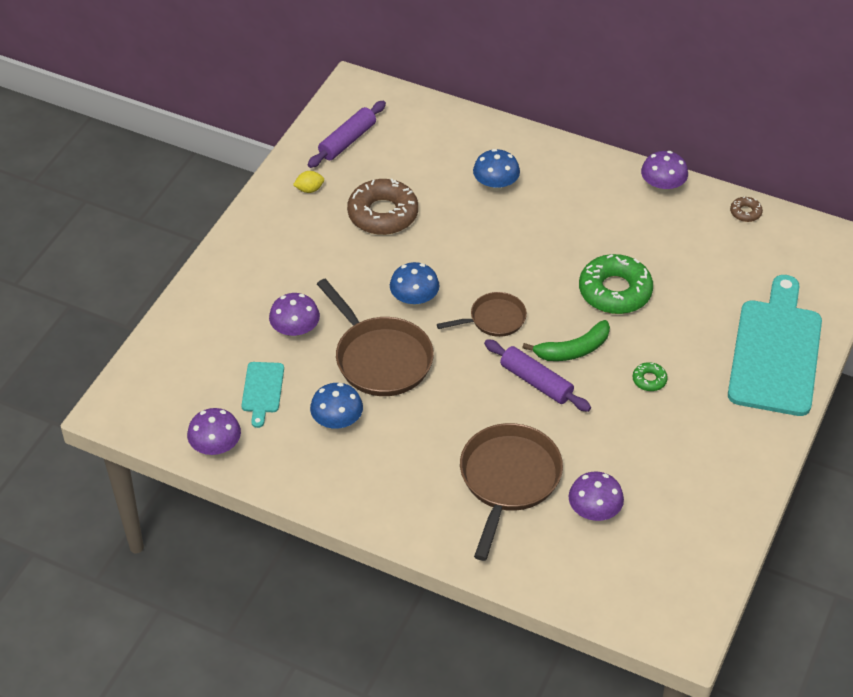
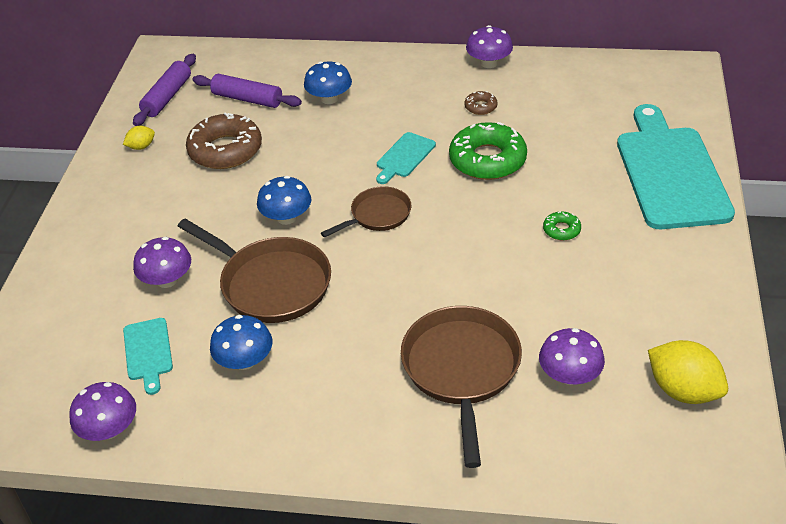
camera: 15 degrees left, 5 degrees down
purple rolling pin [484,339,591,412] -> purple rolling pin moved to [193,74,302,108]
green banana [522,320,610,361] -> none
brown donut [730,197,763,222] -> brown donut moved to [464,91,497,115]
none -> turquoise cutting board [376,132,436,184]
none -> yellow lemon [648,340,728,404]

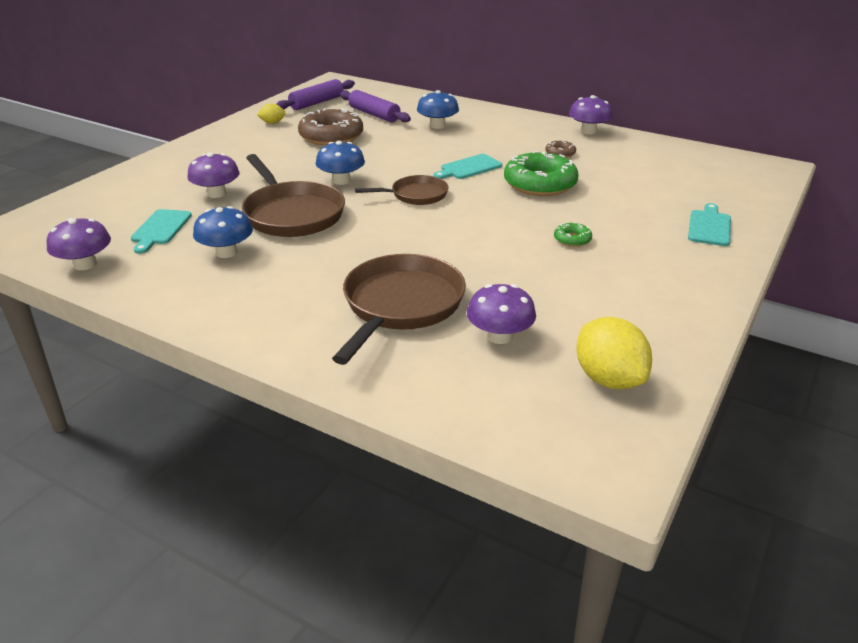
camera: 20 degrees right, 10 degrees down
turquoise cutting board [617,104,735,229] -> turquoise cutting board [688,203,731,246], size x0.45

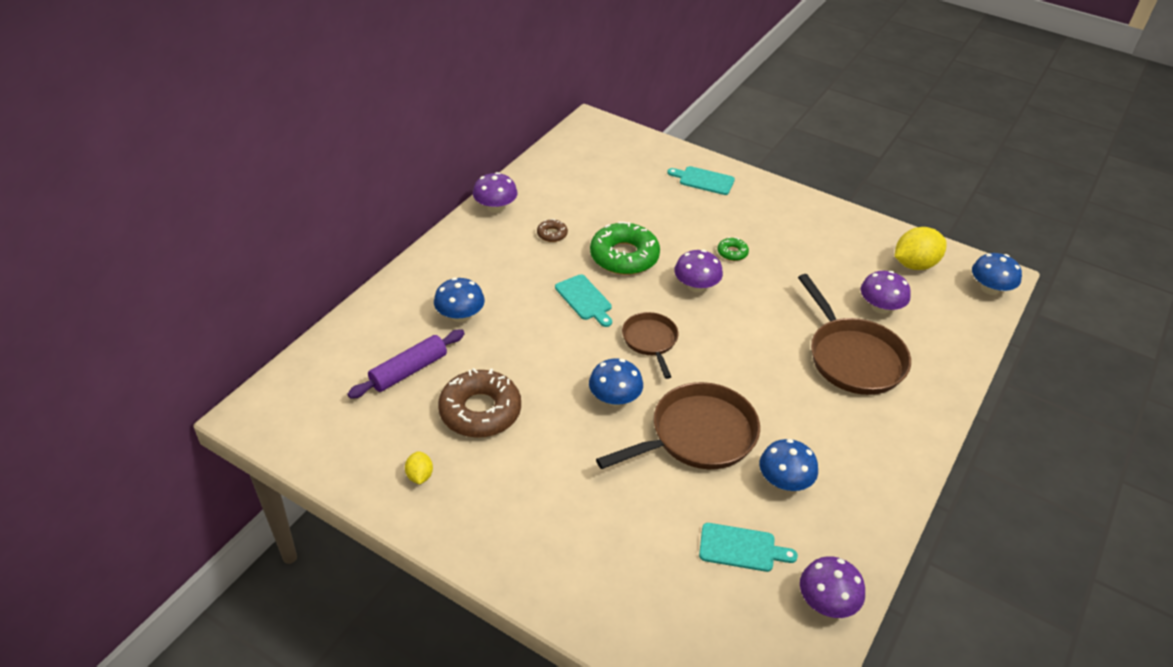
camera: 90 degrees left, 10 degrees up
purple mushroom [187,153,240,198] -> purple mushroom moved to [674,250,723,293]
purple rolling pin [276,79,355,110] -> none
brown pan [332,254,466,365] -> brown pan turned 135 degrees counterclockwise [798,274,911,395]
none -> blue mushroom [972,253,1022,295]

